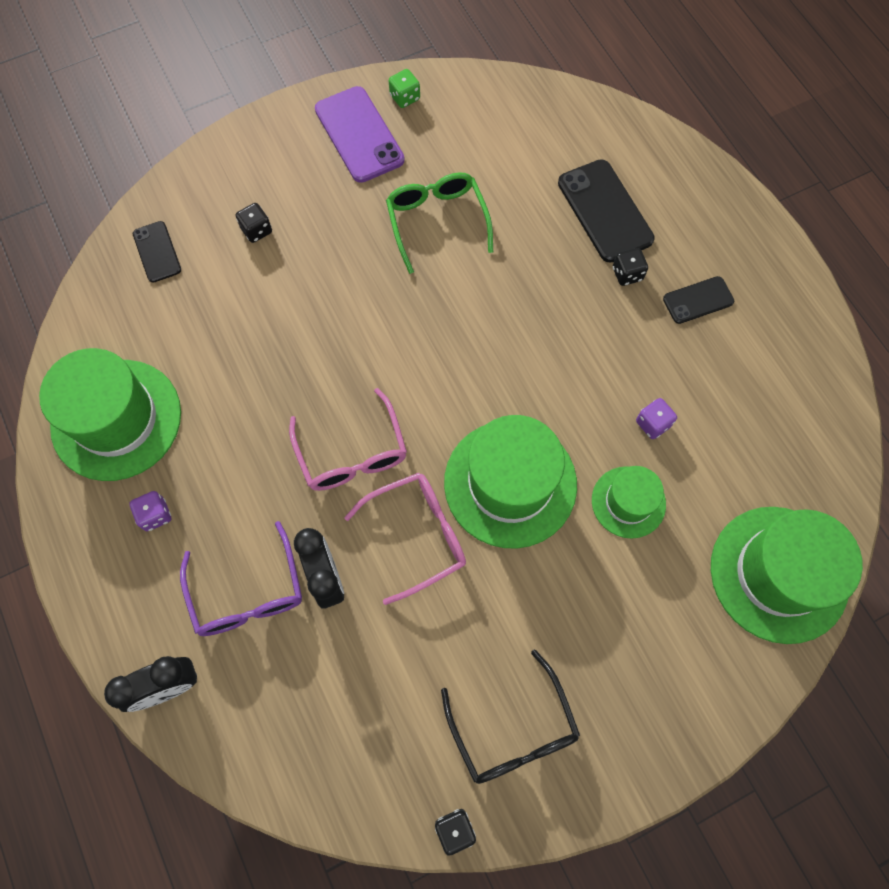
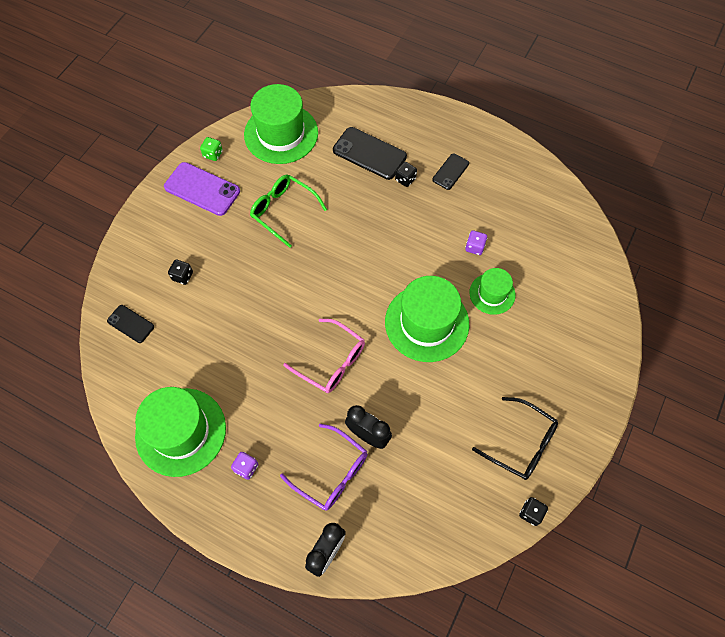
camera: 35 degrees left, 5 degrees down
pink glasses [344,473,466,605] -> none
green hat [711,507,863,644] -> green hat moved to [244,84,318,164]

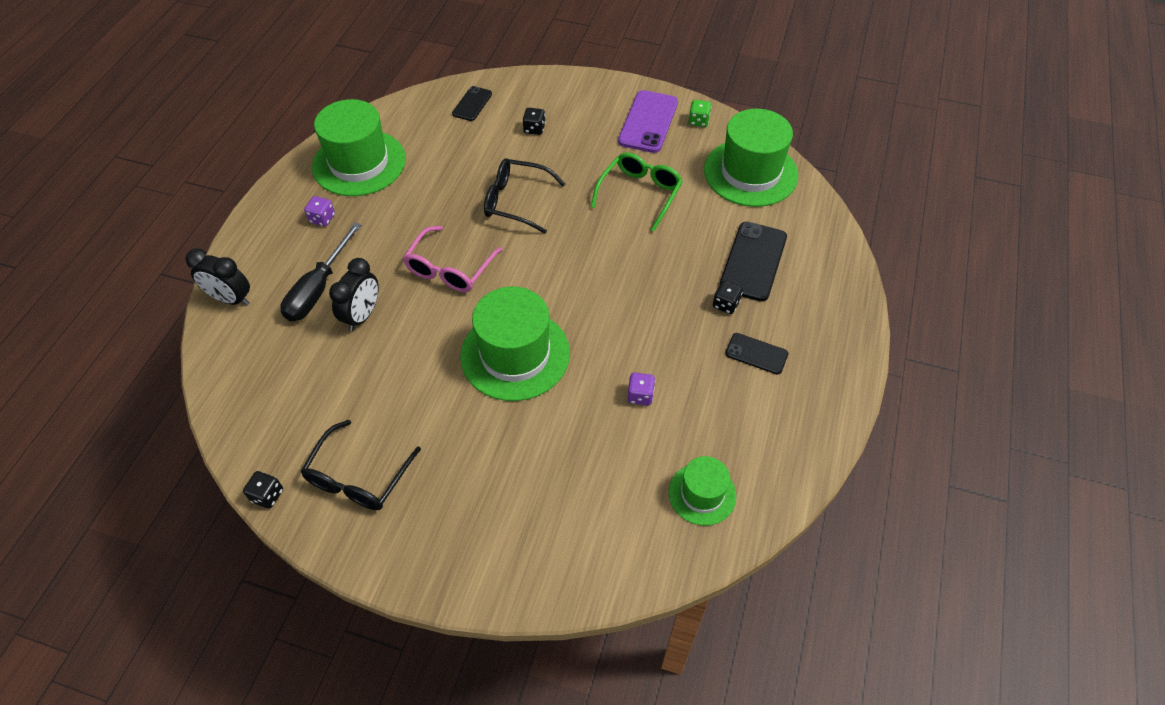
camera: 80 degrees right, 10 degrees down
purple glasses [280,424,368,511] -> black screwdriver [280,222,361,321]
green hat [470,268,516,315] -> green hat moved to [669,456,736,526]
none -> black glasses [484,158,566,234]

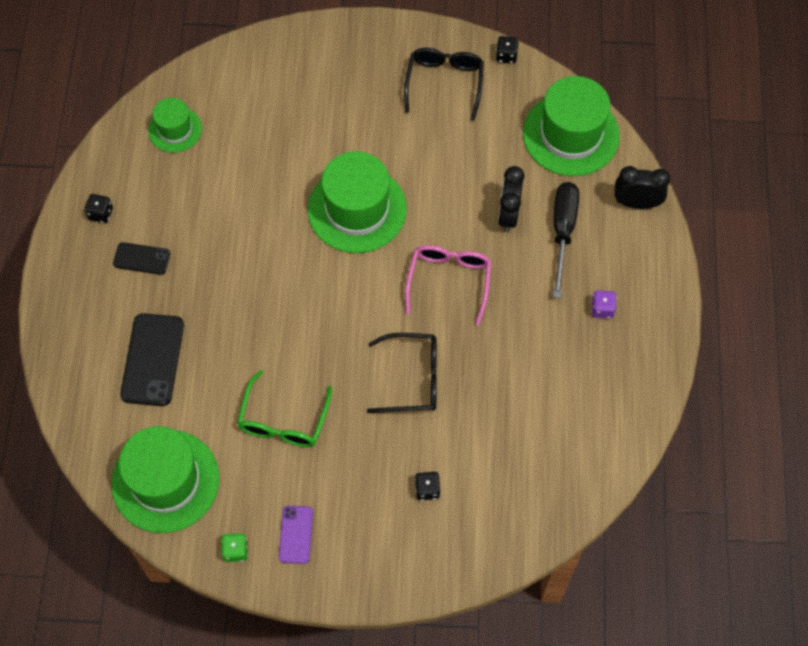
camera: 165 degrees right, 10 degrees up
green hat [312,99,406,196] -> green hat moved to [523,76,620,176]
black phone [452,86,492,121] -> none
purple phone [618,90,678,153] -> purple phone [279,506,313,564], size x0.58
purple dice [627,373,655,406] -> none
black dice [713,281,743,314] -> black dice moved to [85,194,113,223]

